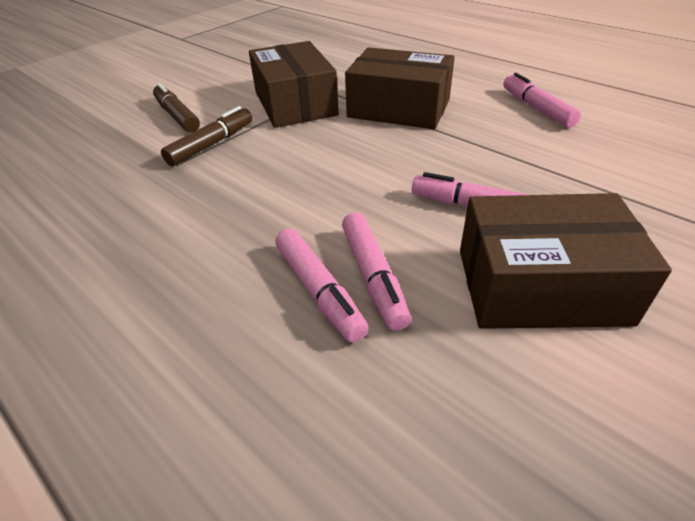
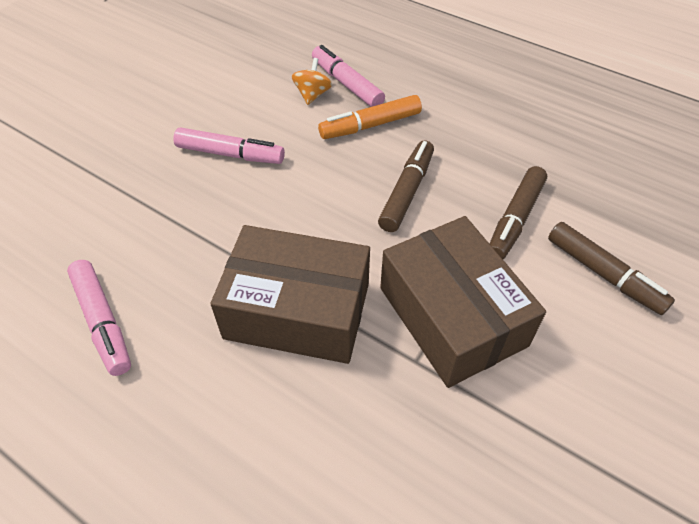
camera: 170 degrees right, 10 degrees up
pink marker [342,213,411,331] -> orange spinning top [291,58,332,105]
brown box [460,193,672,329] -> none
none -> orange marker [318,95,422,139]
none -> brown marker [378,140,434,232]

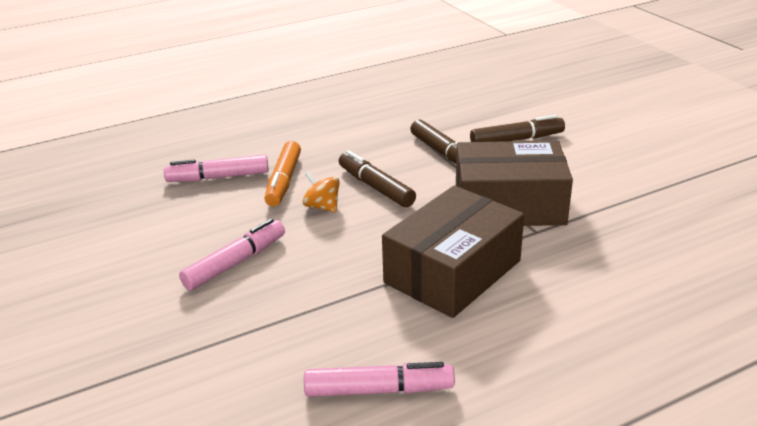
camera: 60 degrees left, 20 degrees down
orange spinning top [291,58,332,105] -> orange spinning top moved to [302,172,340,212]

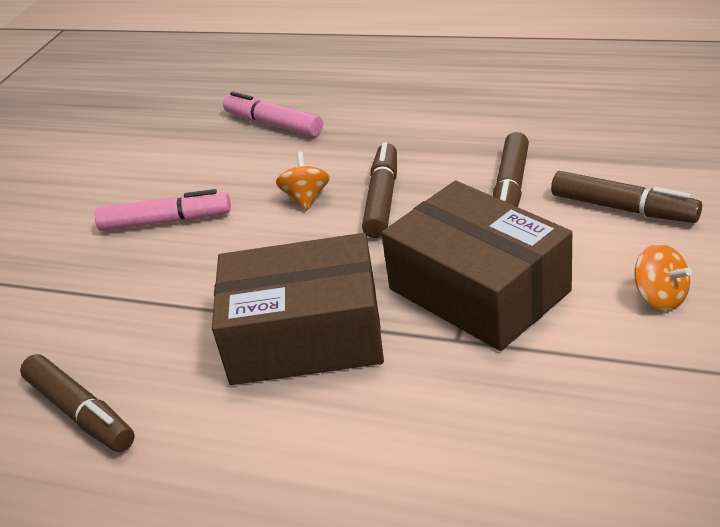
camera: 50 degrees right, 5 degrees up
orange marker [265,141,301,207] -> none
pink marker [304,362,455,397] -> brown marker [20,354,135,452]
none -> orange spinning top [634,244,692,310]

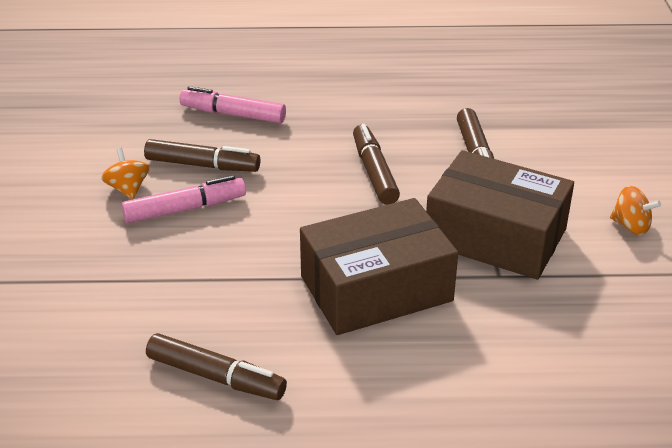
camera: 25 degrees left, 0 degrees up
orange spinning top [276,151,330,210] -> orange spinning top moved to [101,148,150,199]
brown marker [551,171,702,223] -> brown marker moved to [144,139,260,172]

